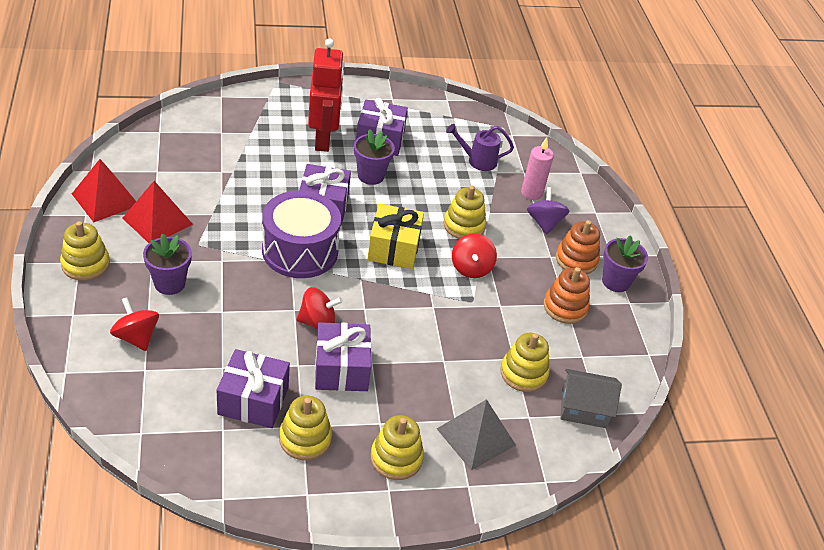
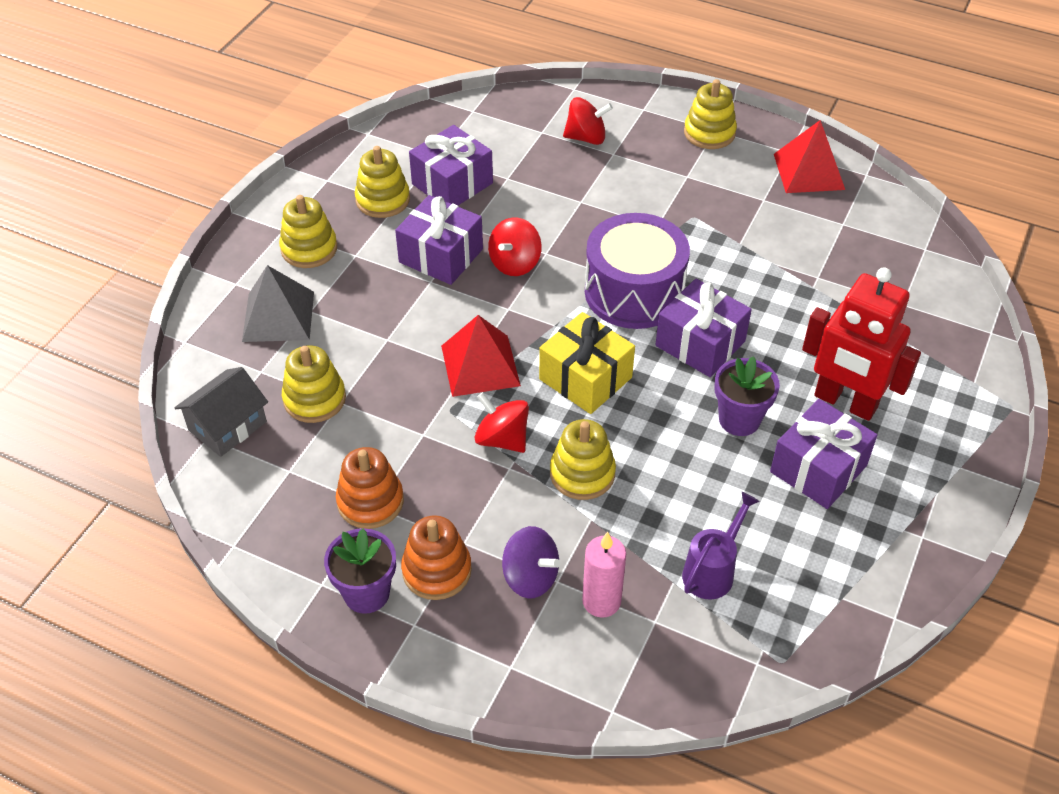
camera: 130 degrees right, 5 degrees up
red pyramid [122,181,193,243] -> red pyramid moved to [441,315,521,397]
purple flower pot [143,233,192,295] -> none

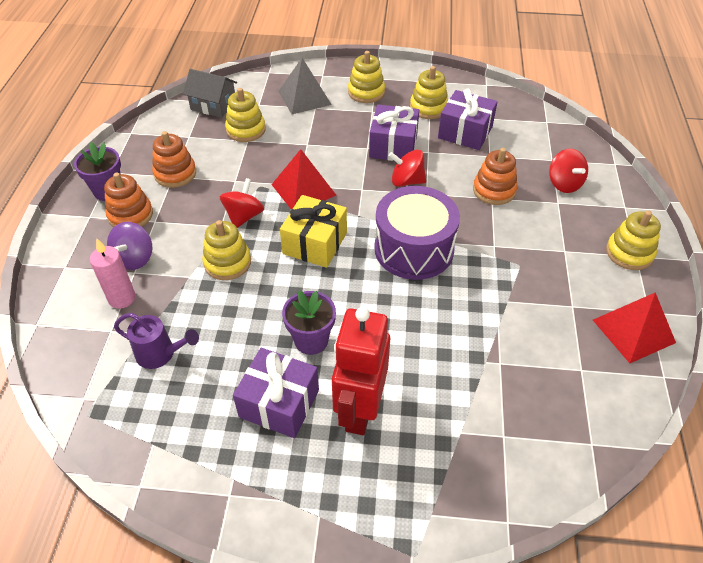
camera: 70 degrees right, 0 degrees up
purple gift [655,279,752,377] -> none
none -> orange stacking toy [473,148,518,205]

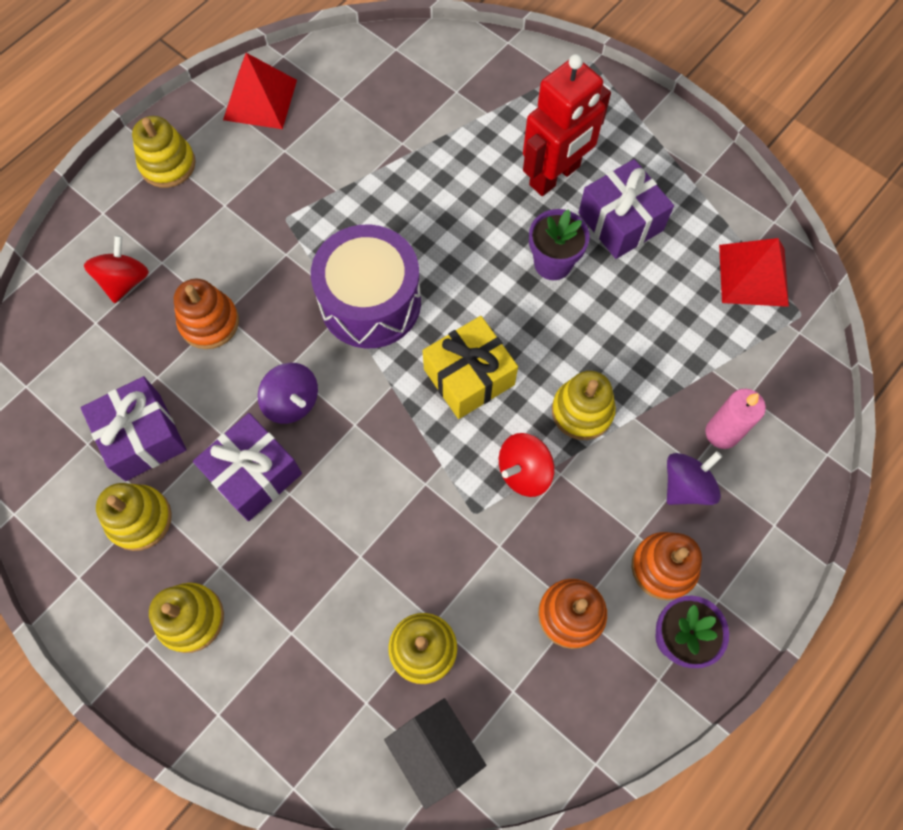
camera: 145 degrees left, 20 degrees up
purple watering can [114,313,199,369] -> none
red pyramid [271,149,337,209] -> red pyramid moved to [719,238,789,307]
grey pyramid [278,58,332,114] -> none
red spinning top [388,149,426,187] -> purple spinning top [258,363,318,424]

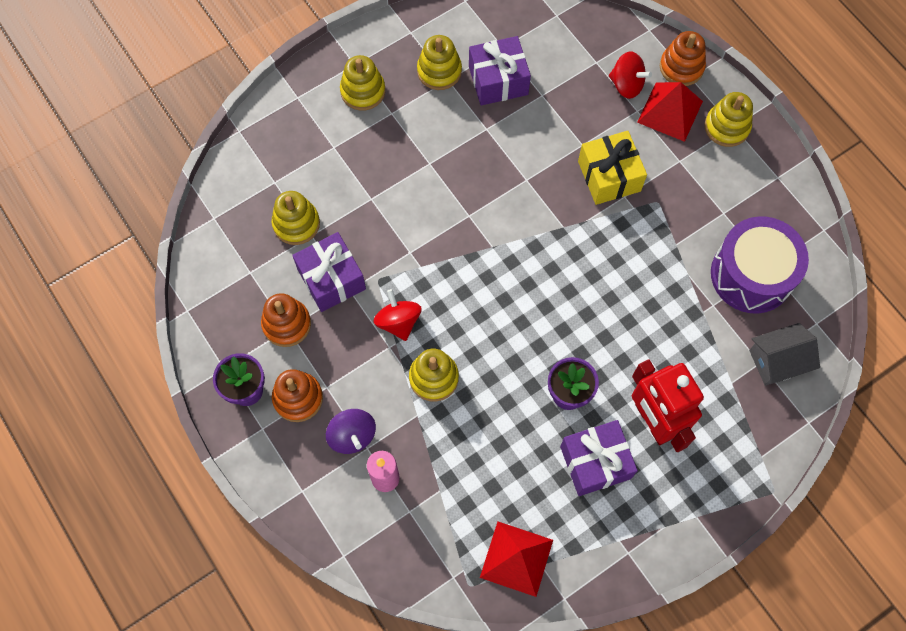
camera: 105 degrees right, 0 degrees up
orange stacking toy [174,279,239,349] -> orange stacking toy moved to [660,31,706,86]
purple gift [193,413,302,521] -> purple gift moved to [292,232,366,312]
red pyramid [223,53,297,129] -> red pyramid moved to [637,82,703,142]
purple spinning top [258,363,318,424] -> none
purple drum [311,224,421,348] -> purple drum moved to [711,216,809,314]
grey house [384,698,486,809] -> grey house moved to [749,323,820,386]
yellow gift [422,316,518,419] -> yellow gift moved to [578,131,647,205]

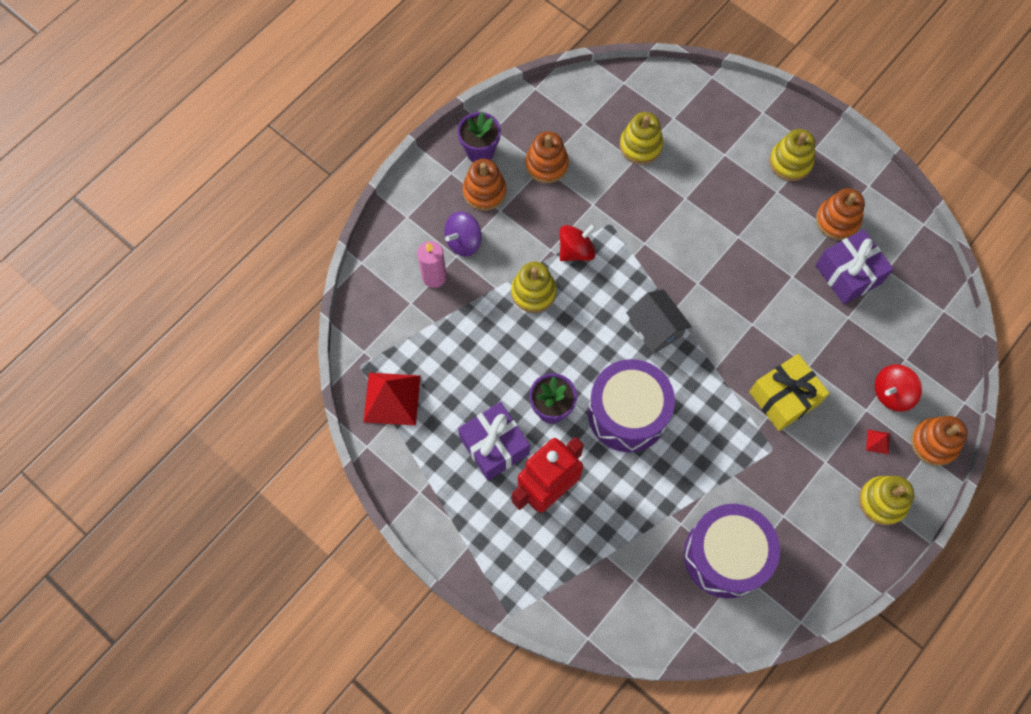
camera: 75 degrees right, 0 degrees up
purple gift [292,232,366,312] -> none
yellow stacking toy [417,35,462,90] -> orange stacking toy [816,188,865,240]
red spinning top [609,51,652,99] -> red spinning top turned 45 degrees clockwise [875,364,922,412]
red pyramid [637,82,703,142] -> red pyramid [866,429,890,455], size x0.42
grey house [749,323,820,386] -> grey house moved to [626,289,692,354]
none -> purple drum [588,359,675,452]

